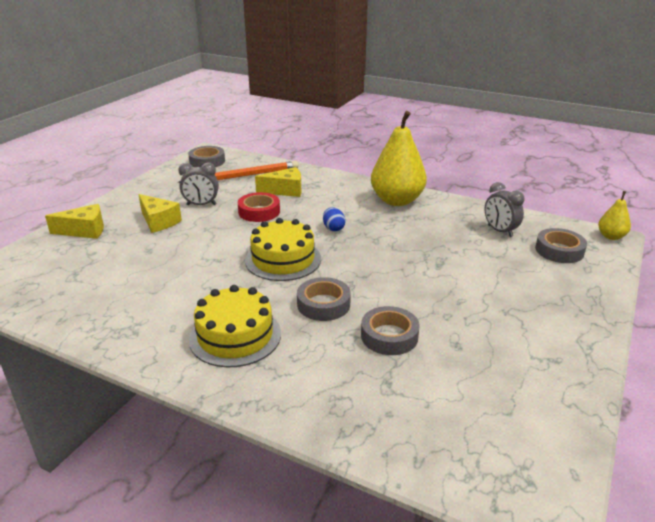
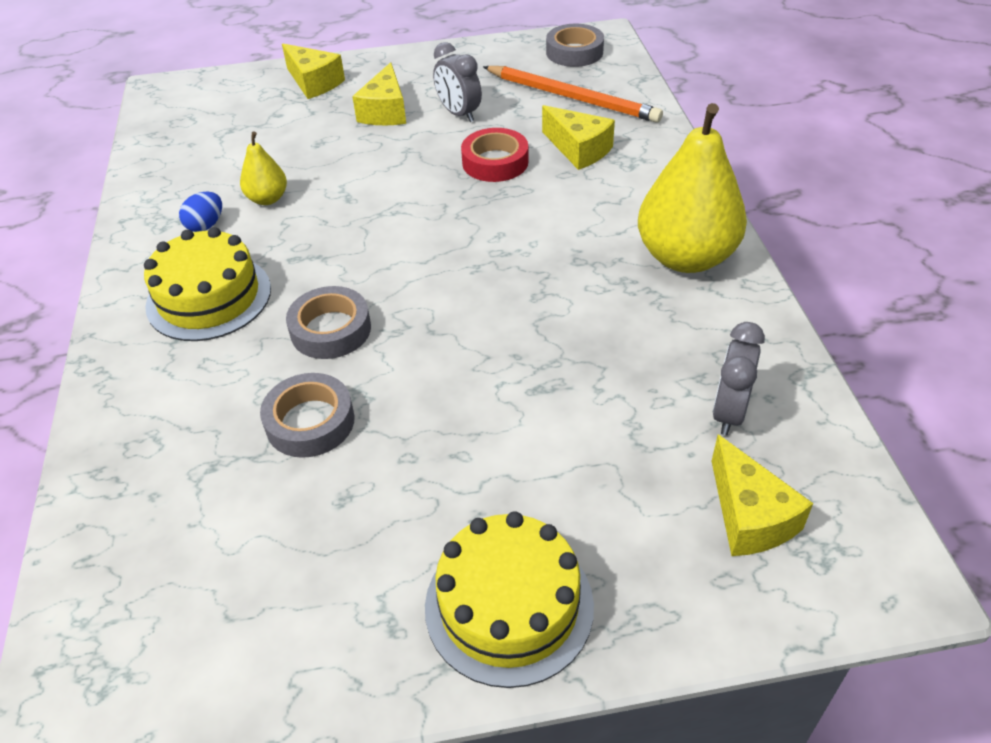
camera: 55 degrees right, 15 degrees up
yellow cake [245,218,321,281] -> yellow cake moved to [425,511,594,688]
blue egg [323,207,346,231] -> blue egg moved to [179,191,222,232]
grey tape [535,228,587,263] -> yellow cheese [712,435,813,556]
yellow pear [598,191,631,240] -> yellow pear moved to [240,131,287,205]

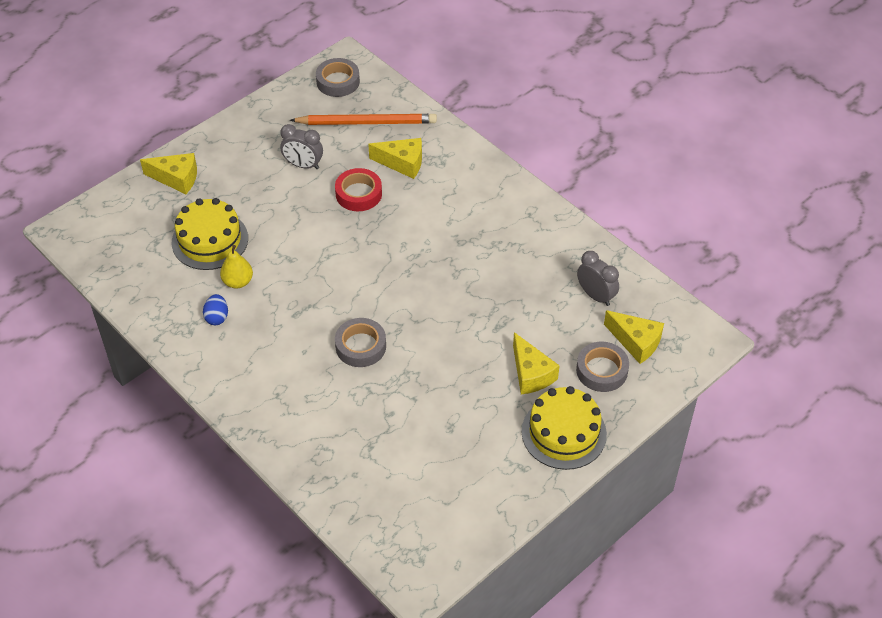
camera: 35 degrees left, 5 degrees up
yellow cake [144,227,271,341] -> yellow cake moved to [172,198,248,270]
grey tape [260,373,355,458] -> grey tape moved to [576,342,629,392]
yellow cheese [352,62,406,125] -> yellow cheese moved to [513,332,560,394]
yellow pear [638,103,747,273] -> none
grey clock [713,322,765,435] -> grey clock turned 150 degrees clockwise [577,251,619,306]

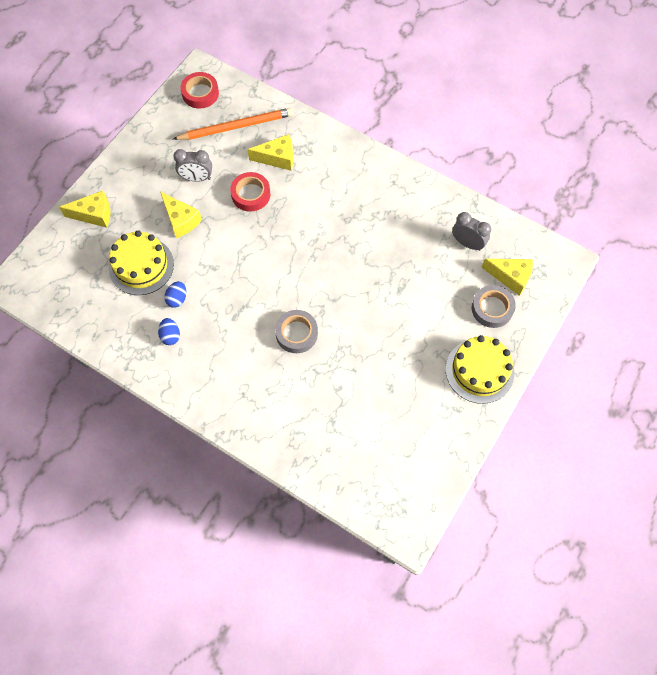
camera: 15 degrees left, 15 degrees up
yellow pear [220,245,253,288] -> blue egg [164,281,186,308]
grey tape [316,58,360,97] -> red tape [180,72,219,109]
yellow cheese [513,332,560,394] -> yellow cheese moved to [160,192,202,238]

